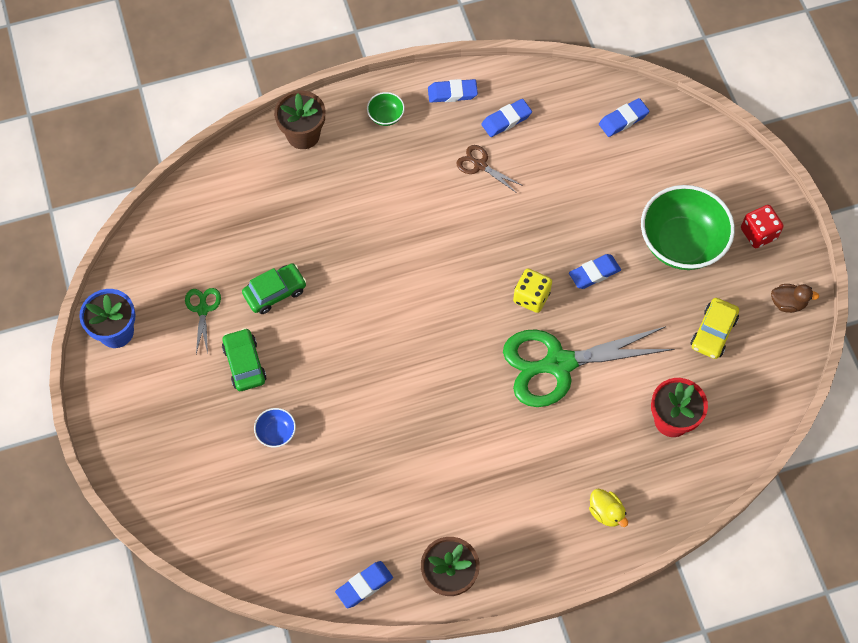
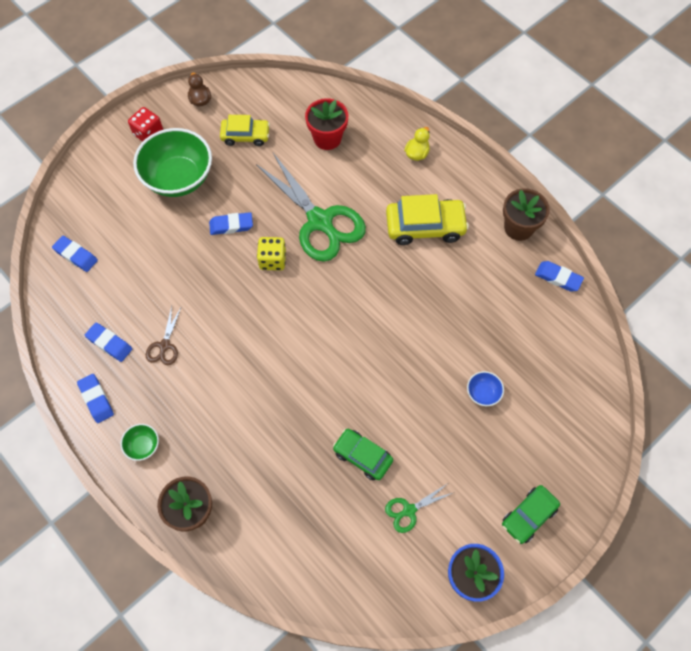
camera: 115 degrees left, 0 degrees up
green car [222,328,266,391] -> green car moved to [502,485,560,544]
blue eraser [569,254,621,289] -> blue eraser turned 45 degrees counterclockwise [209,212,253,235]
none -> yellow car [386,194,469,245]

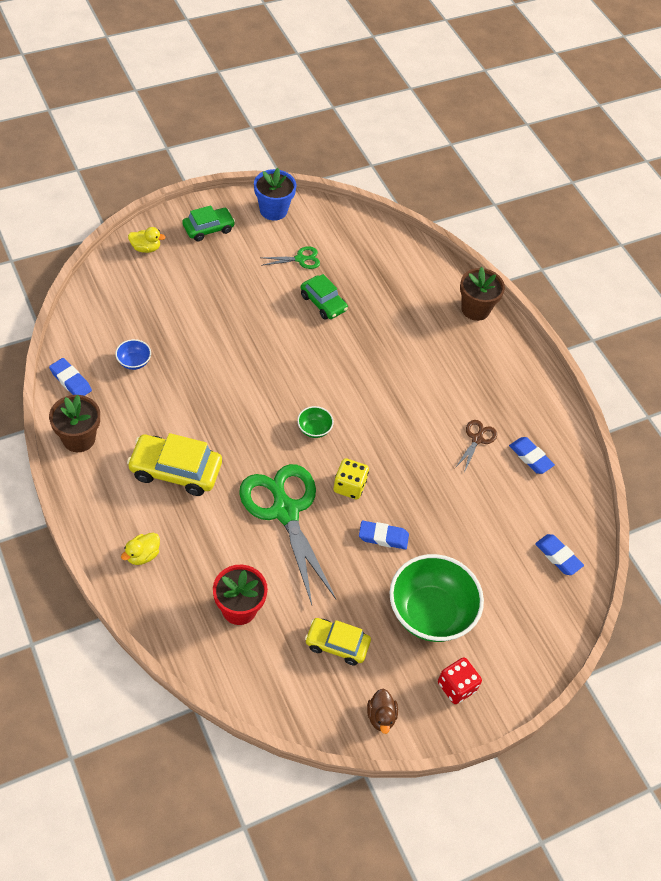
camera: 170 degrees left, 10 degrees down
blue eraser [77,374,114,423] -> none
green bowl [120,424,159,461] -> green bowl moved to [297,406,334,438]
blue bowl [467,371,504,406] -> blue bowl moved to [115,339,151,370]
none -> yellow duck [128,227,166,253]

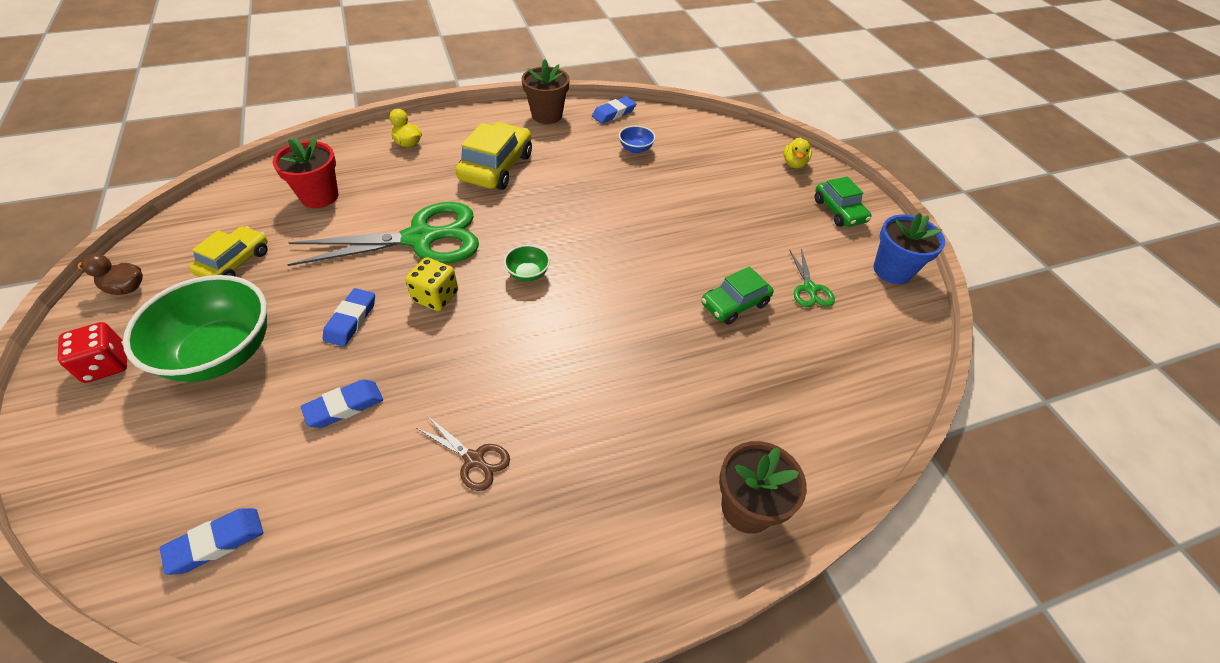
camera: 100 degrees right, 5 degrees down
blue eraser [509,437,555,474] -> blue eraser moved to [301,379,383,428]

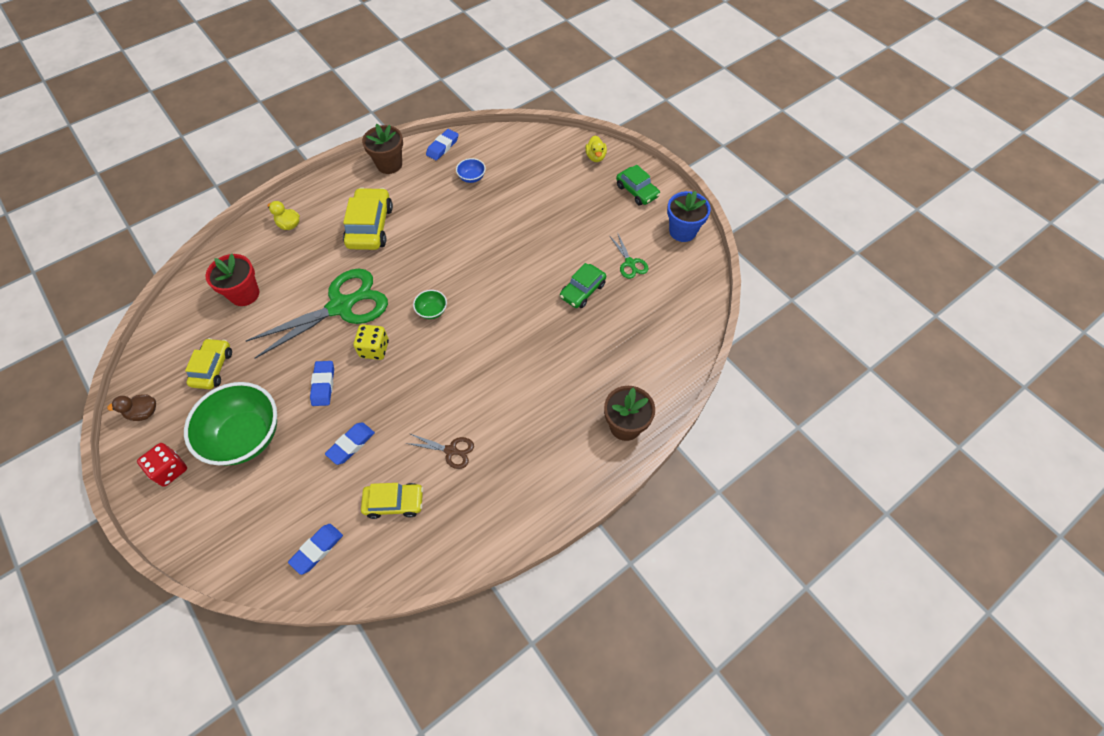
camera: 15 degrees left, 10 degrees up
none -> yellow car [361,483,423,519]

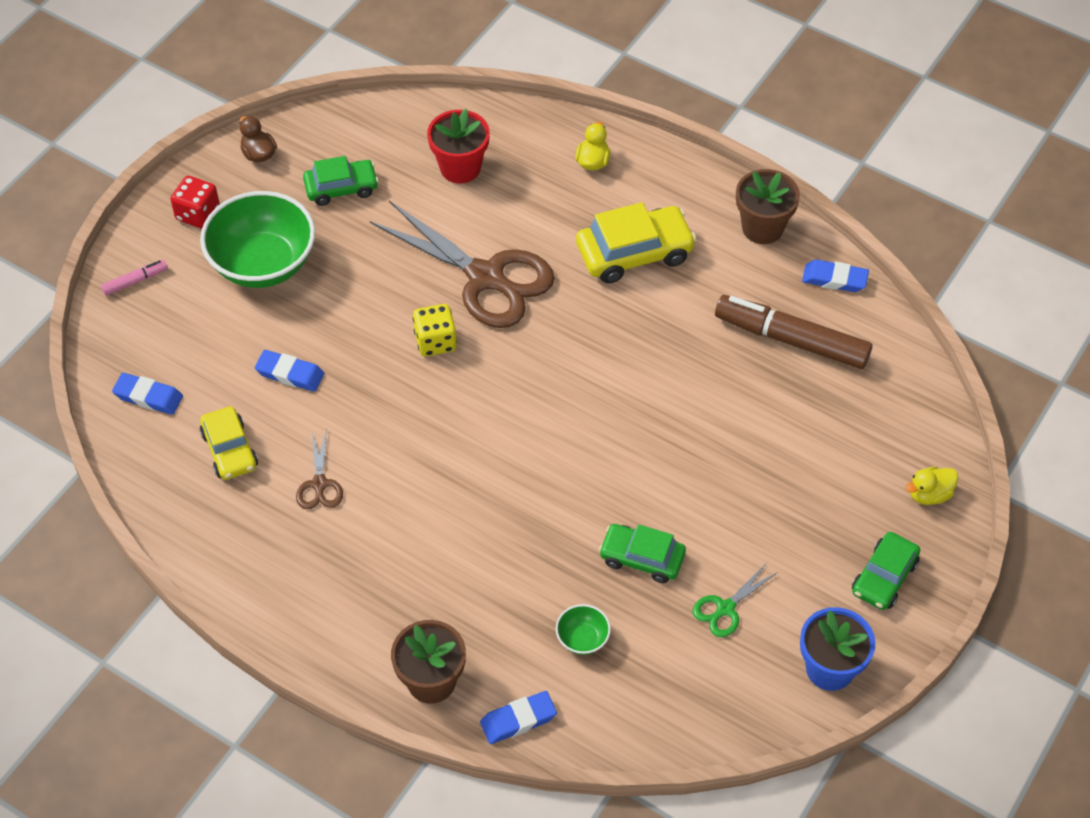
camera: 70 degrees right, 5 degrees down
yellow car [185,338,232,389] -> green car [303,156,379,206]
green scissors [246,268,388,359] -> brown scissors [370,201,555,328]
blue eraser [310,361,334,406] -> blue eraser moved to [480,691,557,744]
green bowl [413,290,447,319] -> green bowl moved to [556,604,611,655]
blue bowl [456,158,486,183] -> brown marker [715,295,873,369]
none -> pink marker [101,260,168,296]

